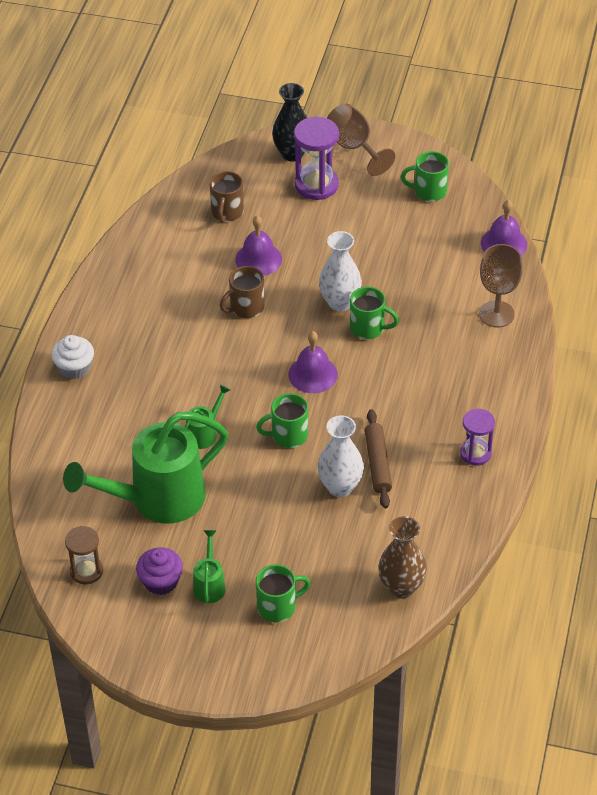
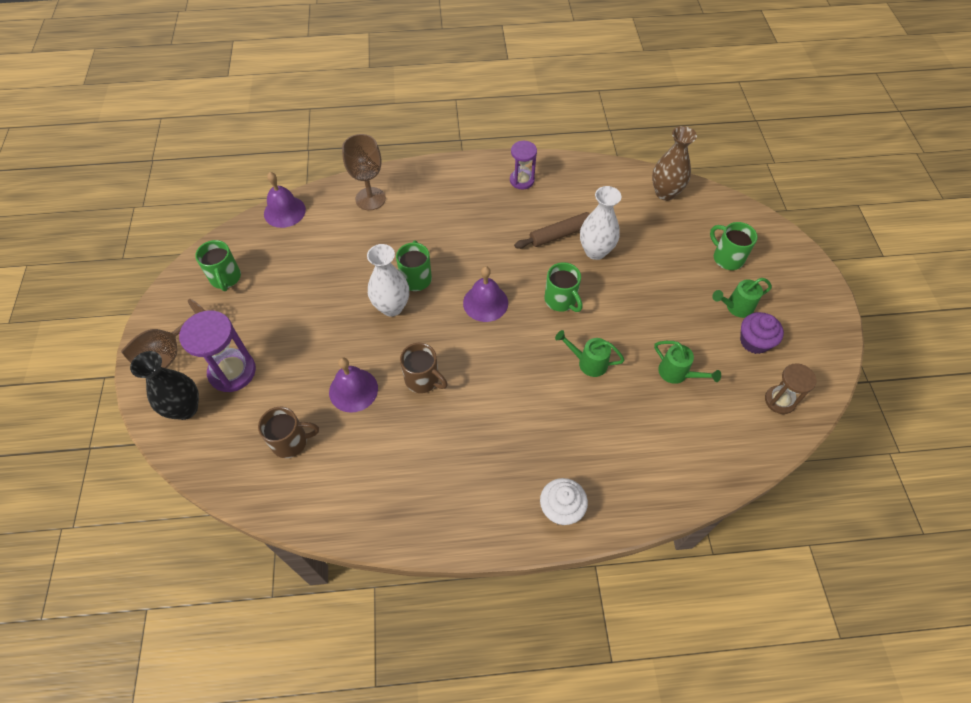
camera: 110 degrees left, 10 degrees up
green watering can [63,412,228,524] -> green watering can [654,341,721,384], size x0.43

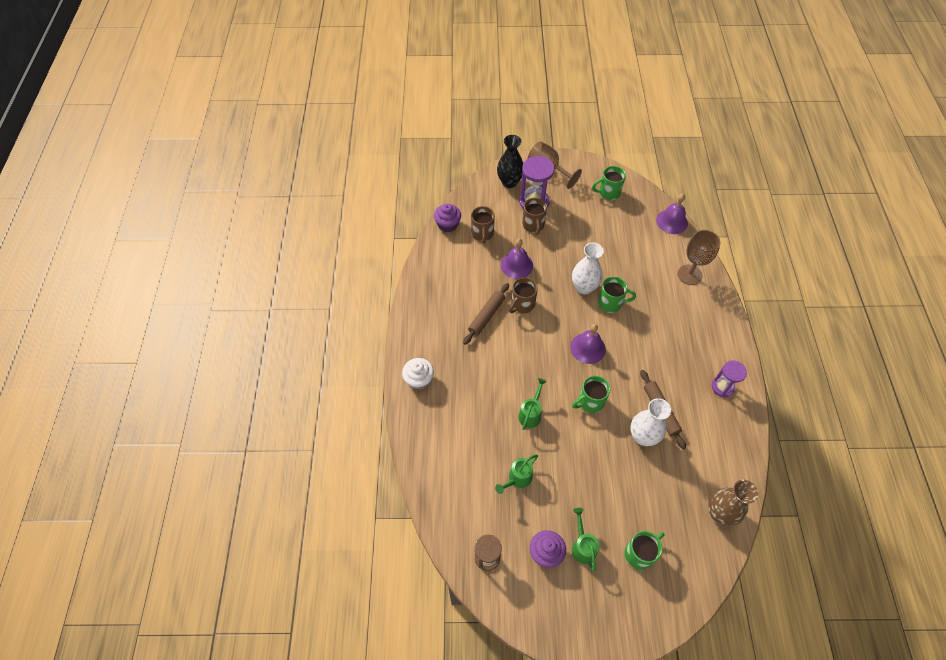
camera: 95 degrees right, 0 degrees up
none -> purple cupcake [434,203,461,232]
none -> brown rolling pin [463,283,509,345]
none -> brown mug [522,198,547,234]

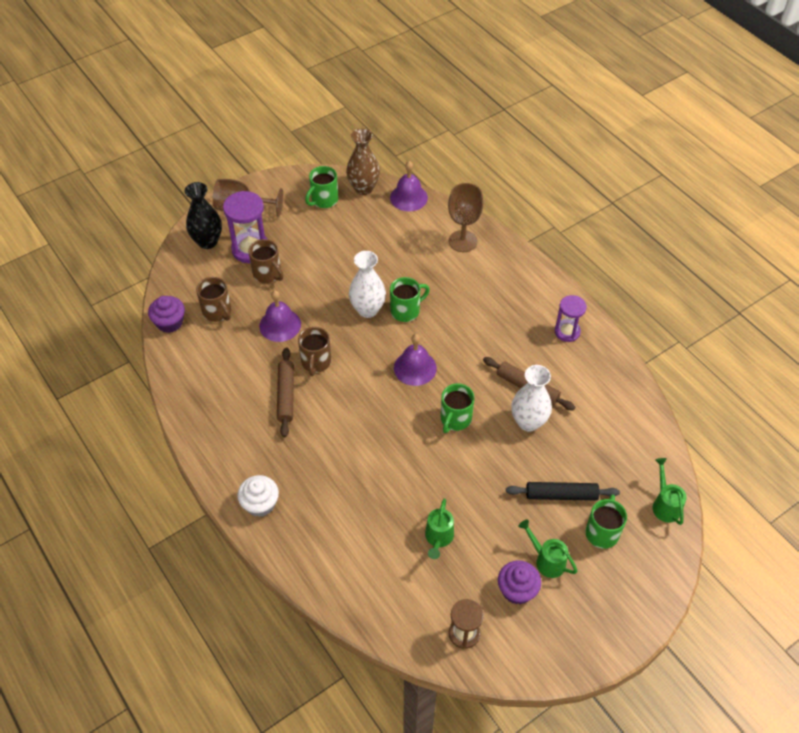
camera: 35 degrees left, 5 degrees down
green watering can [518,378,547,430] -> green watering can moved to [653,458,687,525]
brown vase [708,480,758,526] -> brown vase moved to [346,128,380,195]
none -> black rolling pin [506,482,620,501]

